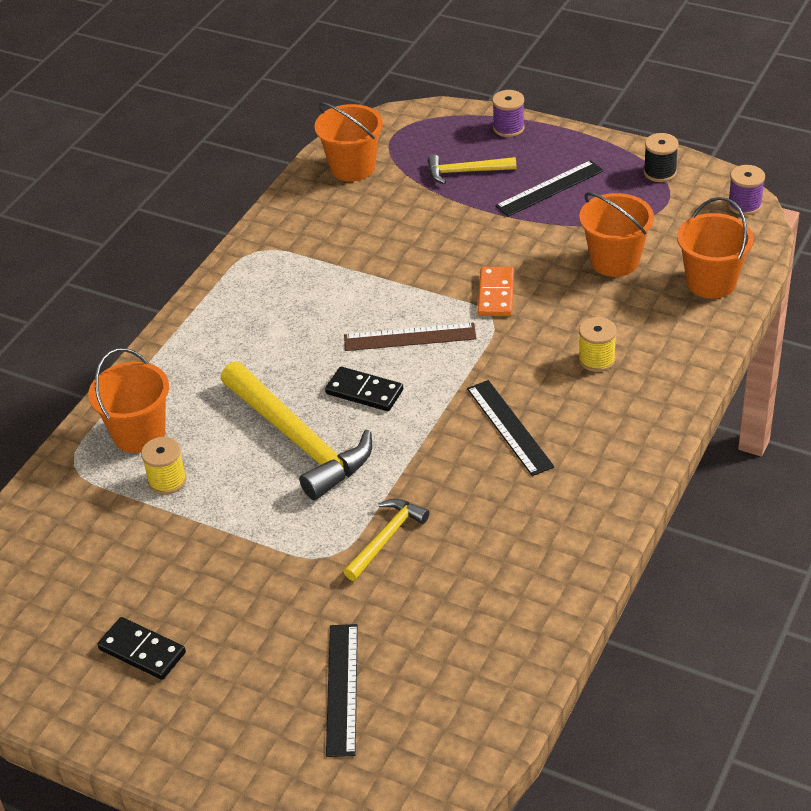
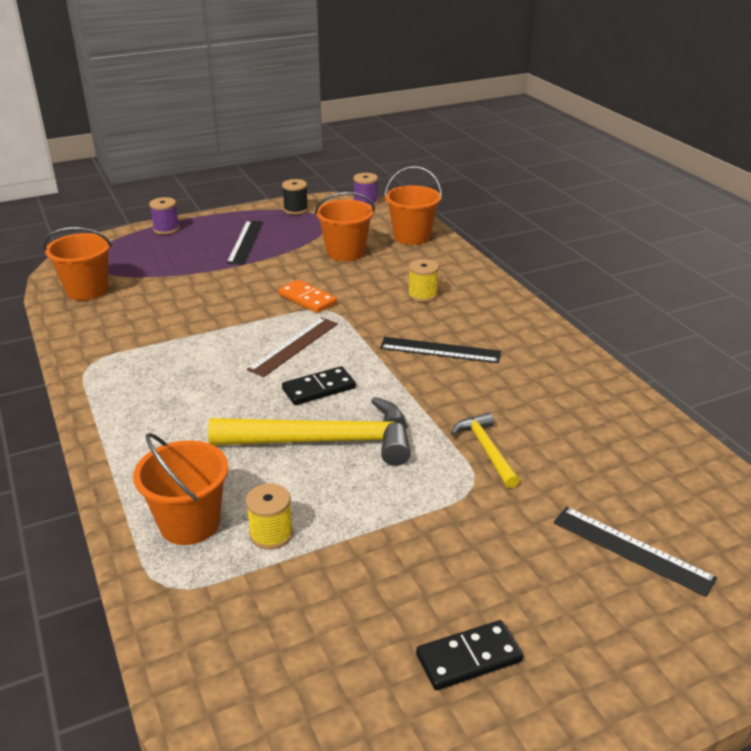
camera: 55 degrees left, 10 degrees down
yellow hammer [428,154,516,184] -> none

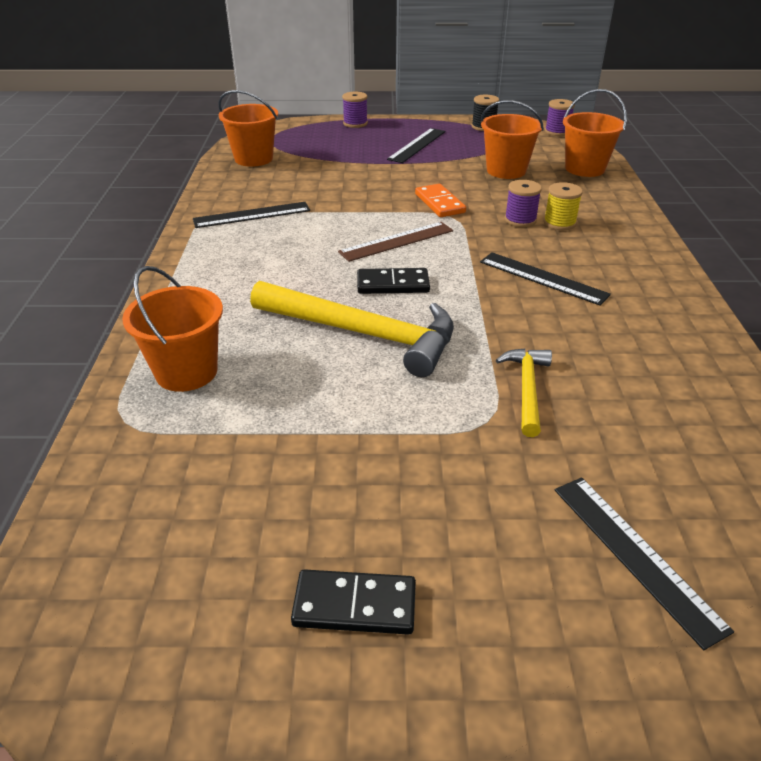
camera: 25 degrees right, 5 degrees up
yellow spool [246,484,293,549] -> none
none -> black ruler [193,202,310,228]
none -> purple spool [505,180,542,227]

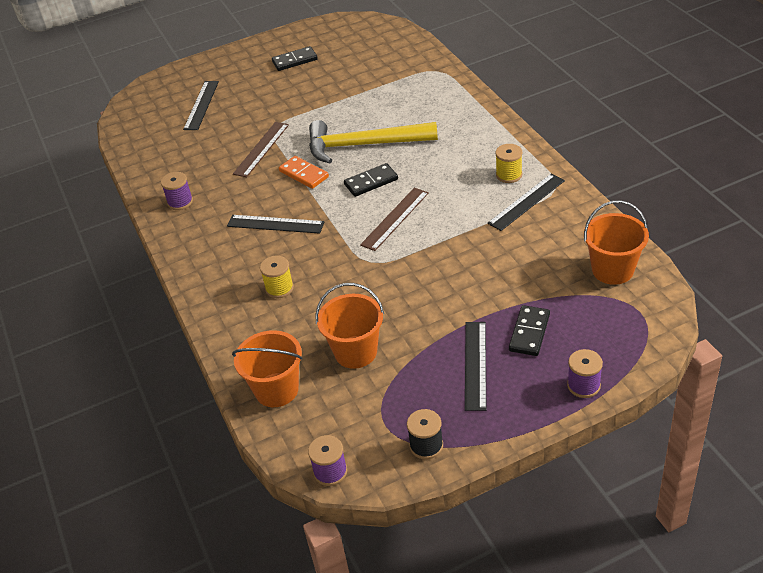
camera: 160 degrees right, 5 degrees up
orange bucket [122,266,223,392] -> none
orange domino [415,184,466,217] -> orange domino moved to [279,156,329,189]
yellow hammer [496,349,552,437] -> brown ruler [233,122,289,177]
purple spool [505,180,542,227] -> purple spool moved to [161,172,193,210]
black ruler [555,478,734,650] -> black ruler turned 60 degrees clockwise [183,81,219,130]
none -> yellow spool [495,144,522,183]
none -> black domino [509,305,550,356]

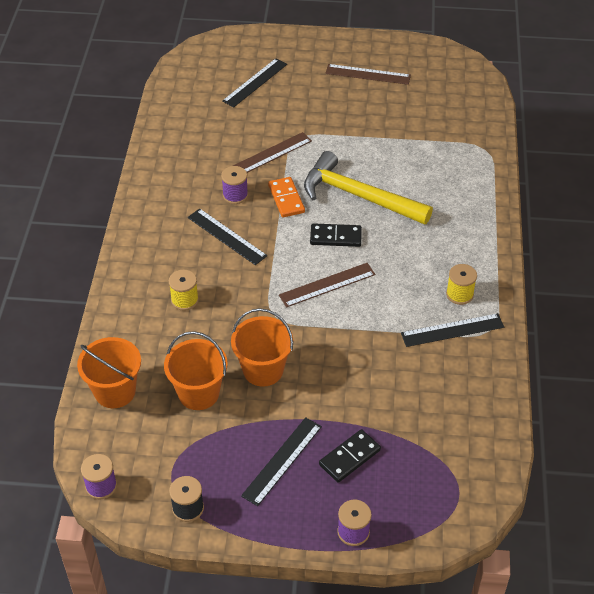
camera: 25 degrees right, 5 degrees up
purple spool [161,172,193,210] -> purple spool moved to [221,166,248,204]
black domino [272,46,318,71] -> brown ruler [325,64,411,85]
orange bucket [584,200,649,285] -> orange bucket moved to [231,308,293,387]

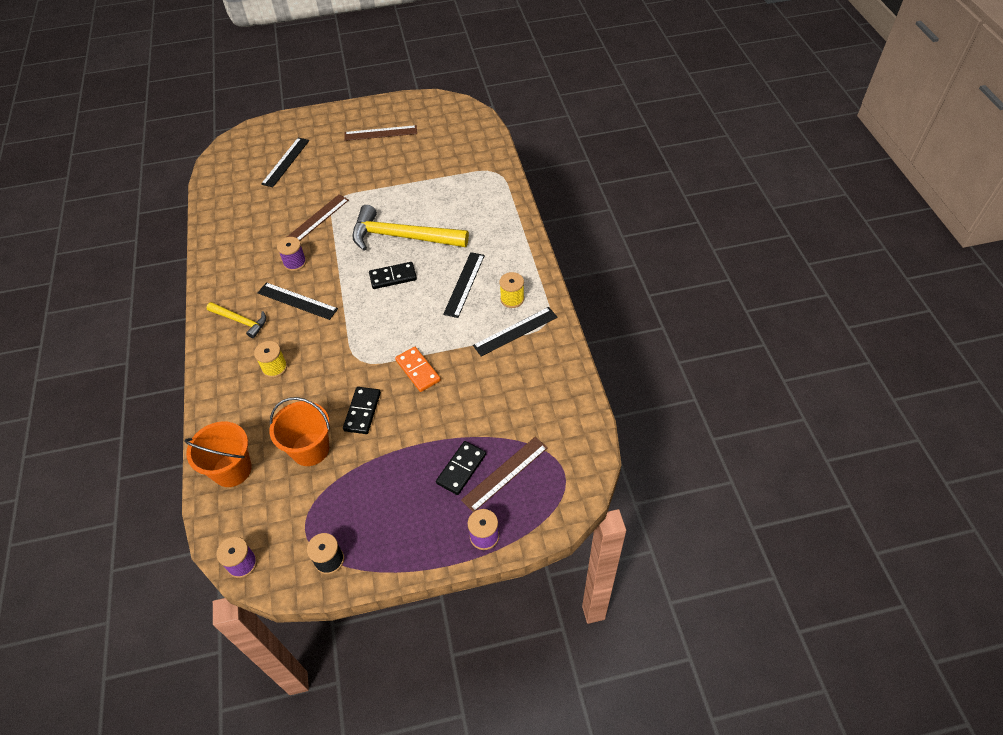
camera: 15 degrees left, 5 degrees up
orange bucket [231,308,293,387] -> black domino [343,387,381,434]
black ruler [241,417,322,506] -> black ruler moved to [443,252,485,318]
orange domino [268,177,305,217] -> orange domino moved to [395,347,441,392]
brown ruler [279,263,375,308] -> brown ruler moved to [461,437,548,512]
none -> yellow hammer [207,302,266,338]

